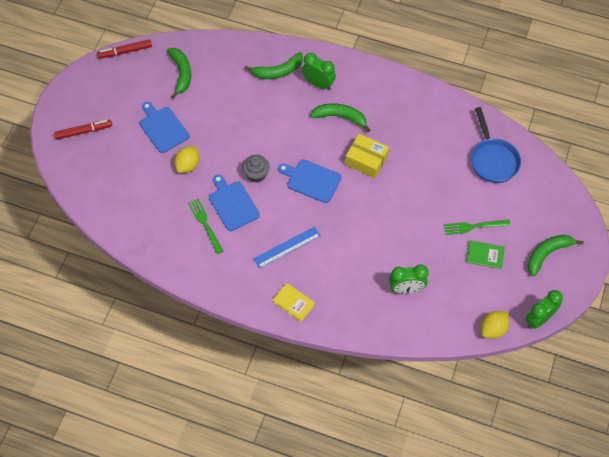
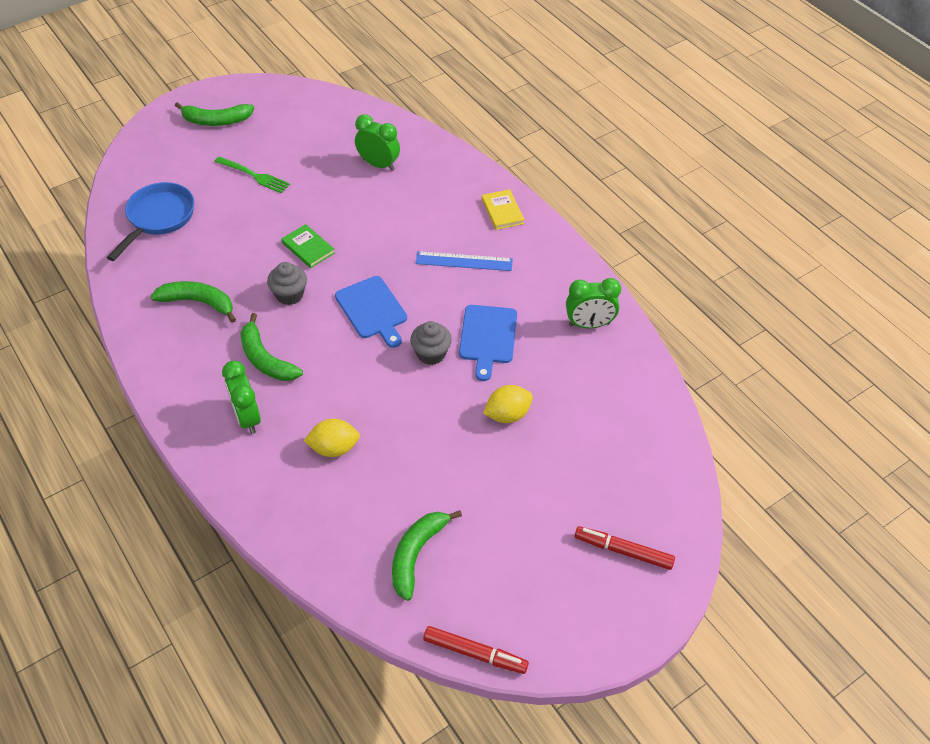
camera: 145 degrees left, 10 degrees down
blue cutting board [139,102,190,153] -> none
green fork [188,199,224,254] -> none
green banana [244,52,303,79] -> green banana moved to [150,281,236,323]
yellow box [345,134,389,178] -> grey cupcake [267,262,307,305]
green book [466,240,505,269] -> green book moved to [281,224,335,268]
yellow lemon [481,311,509,339] -> yellow lemon moved to [304,419,360,457]
green clock [526,290,563,329] -> green clock moved to [566,278,621,328]

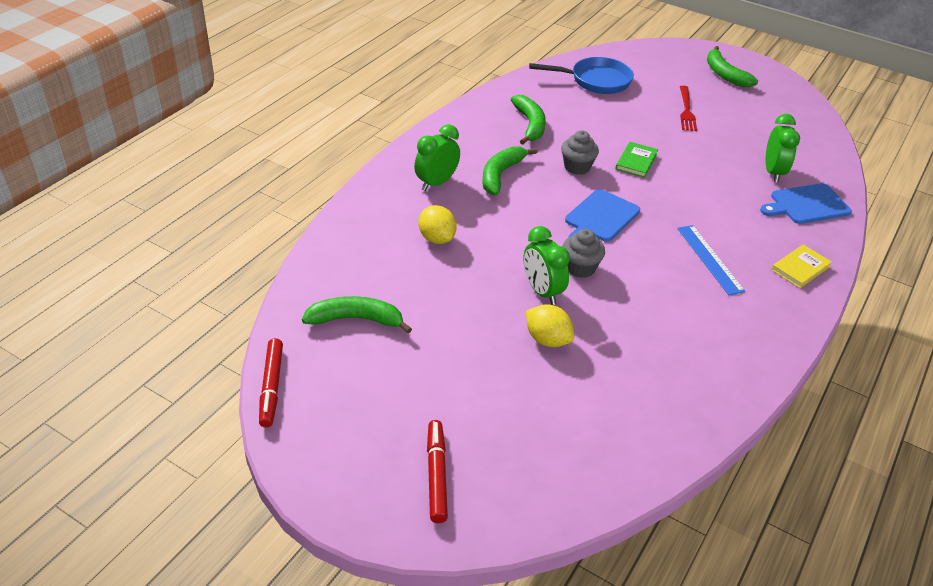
camera: 65 degrees right, 10 degrees down
green fork [214,156,290,193] -> red fork [680,86,697,131]
blue cutting board [459,305,517,381] -> blue cutting board moved to [760,183,852,224]
green clock [566,278,621,328] -> green clock moved to [523,226,570,305]

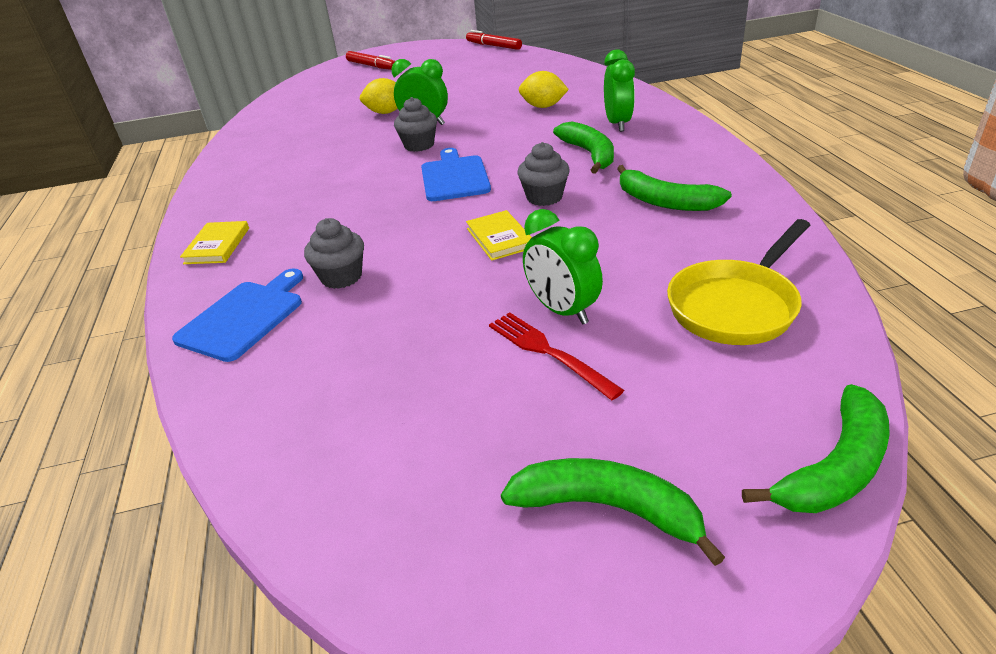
camera: 140 degrees right, 5 degrees down
green banana [302,296,412,334] -> green banana moved to [742,384,890,513]
blue pan [529,57,634,94] -> yellow pan [667,219,810,345]
green book [615,142,658,178] -> yellow book [466,210,532,261]
blue ruler [677,225,745,295] -> none
green clock [766,114,800,182] -> green clock moved to [523,209,603,325]
none -> grey cupcake [304,218,364,289]

